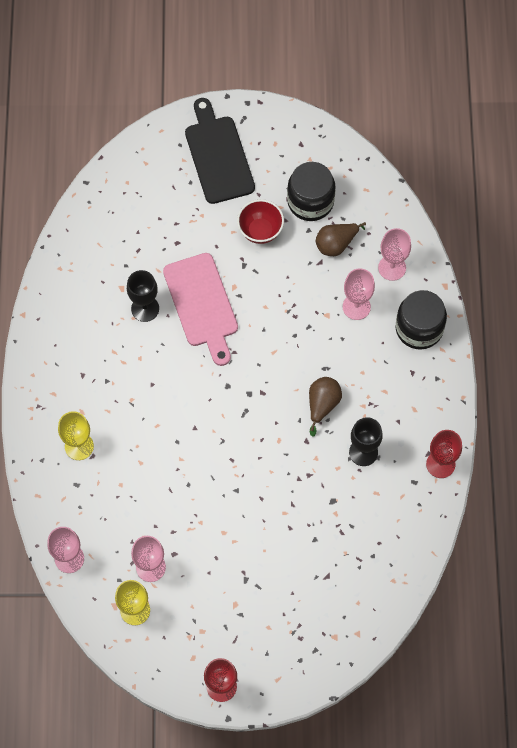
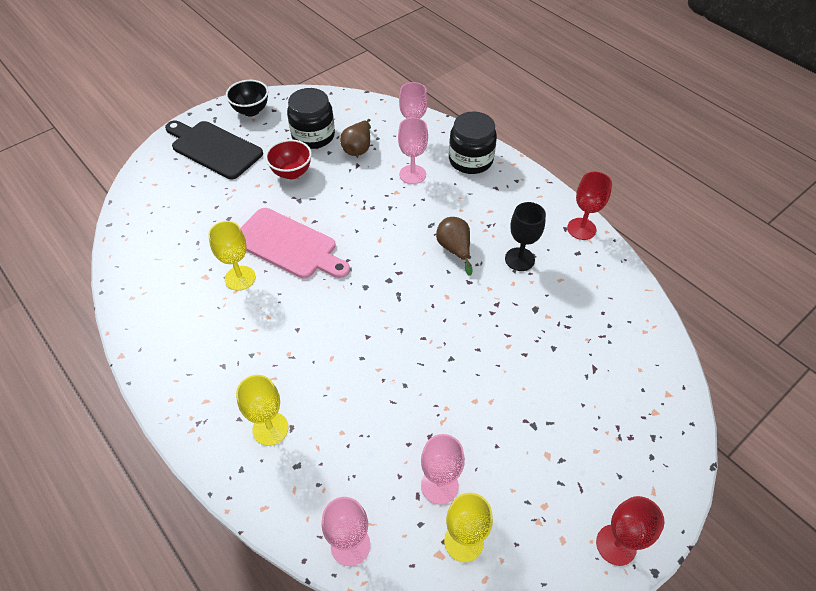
camera: 40 degrees left, 15 degrees down
black goblet [127,270,159,322] -> yellow goblet [208,221,256,291]
none -> black bowl [226,80,269,116]

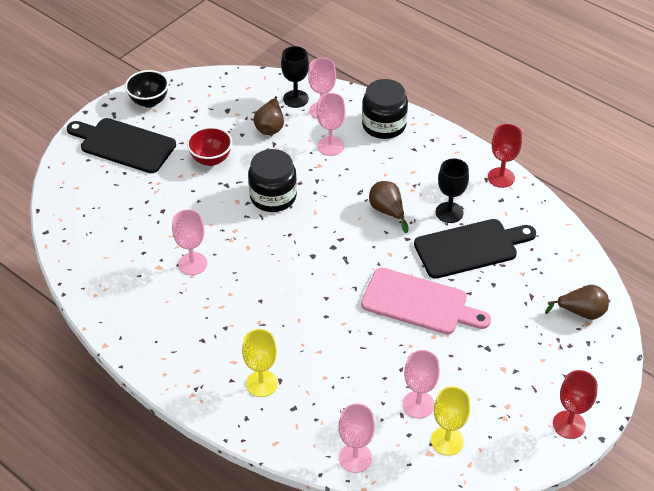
camera: 10 degrees left, 5 degrees down
yellow goblet [208,221,256,291] -> pink goblet [172,209,207,275]
pink cutting board [240,208,350,279] -> pink cutting board moved to [361,267,491,334]
black jar [287,88,335,149] -> black jar moved to [248,149,297,212]
none -> black goblet [281,46,309,108]
none -> black cutting board [414,219,536,279]
none -> brown pear [545,285,609,320]

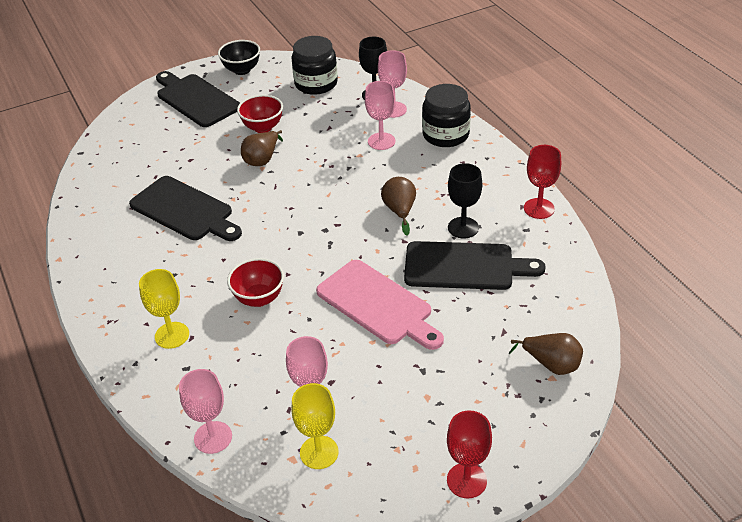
camera: 25 degrees right, 5 degrees down
pink goblet [172,209,207,275] -> black cutting board [129,176,242,241]
black jar [248,149,297,212] -> black jar moved to [291,36,338,95]
brown pear [254,96,284,135] -> brown pear moved to [241,130,283,166]
none -> red bowl [227,258,284,307]

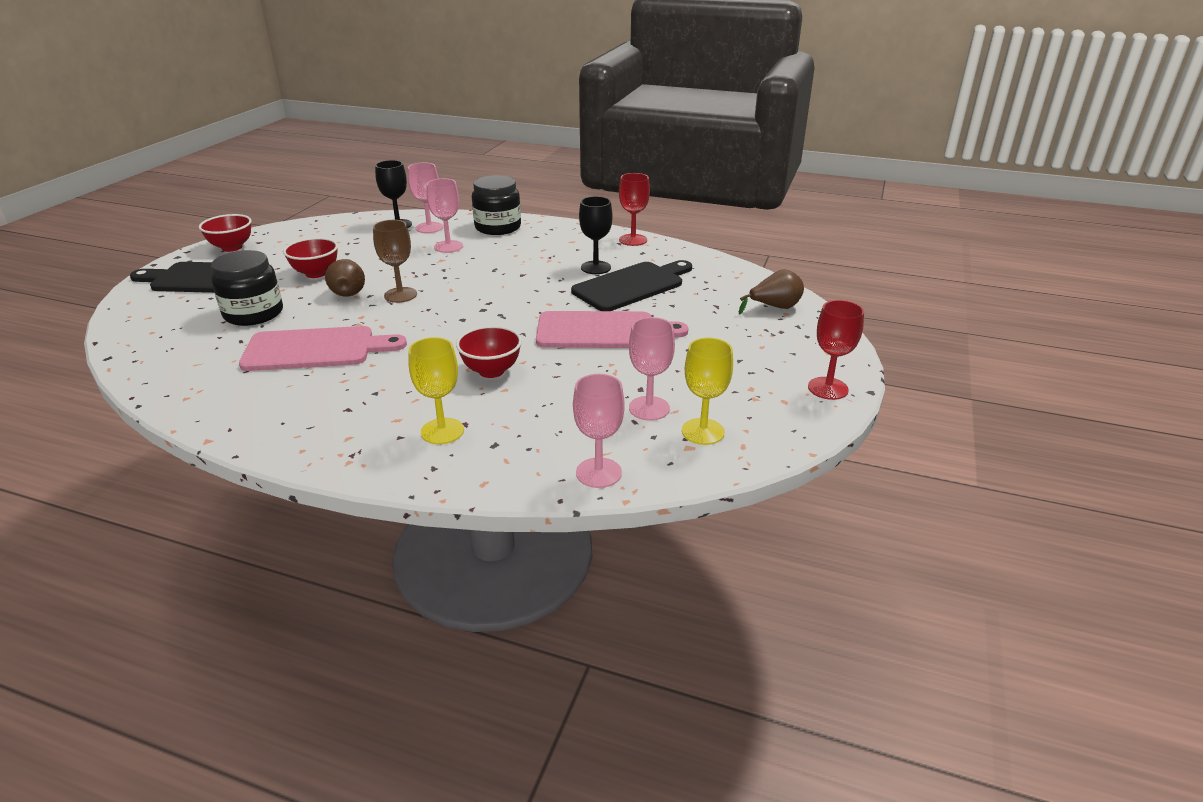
camera: 45 degrees left, 10 degrees down
black cutting board [129,176,242,241] -> pink cutting board [239,326,407,371]
black bowl [218,40,260,75] -> red bowl [199,214,252,252]
black jar [291,36,338,95] -> black jar moved to [211,250,283,326]
brown pear [381,177,416,236] -> none
none -> brown goblet [373,220,417,303]

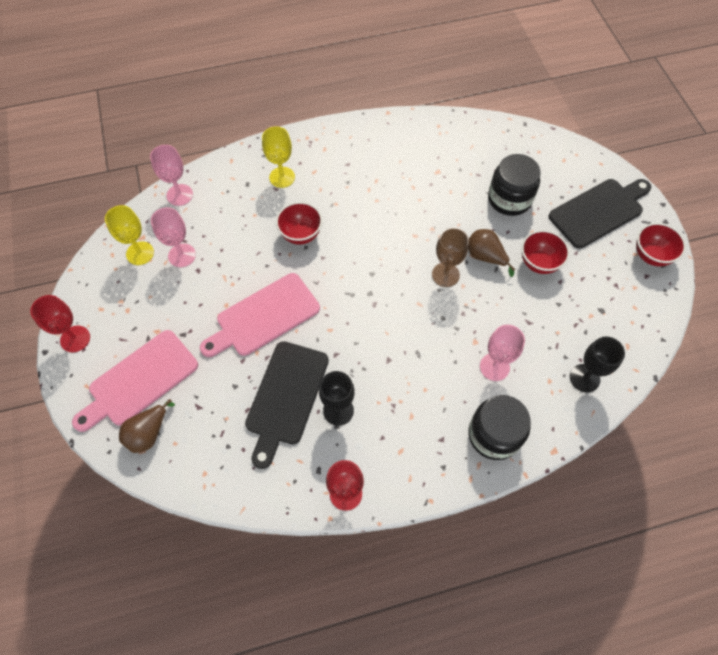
camera: 145 degrees right, 30 degrees up
pink cutting board [239,326,407,371] -> pink cutting board moved to [72,330,198,432]
pink goblet [408,163,443,233] -> none

